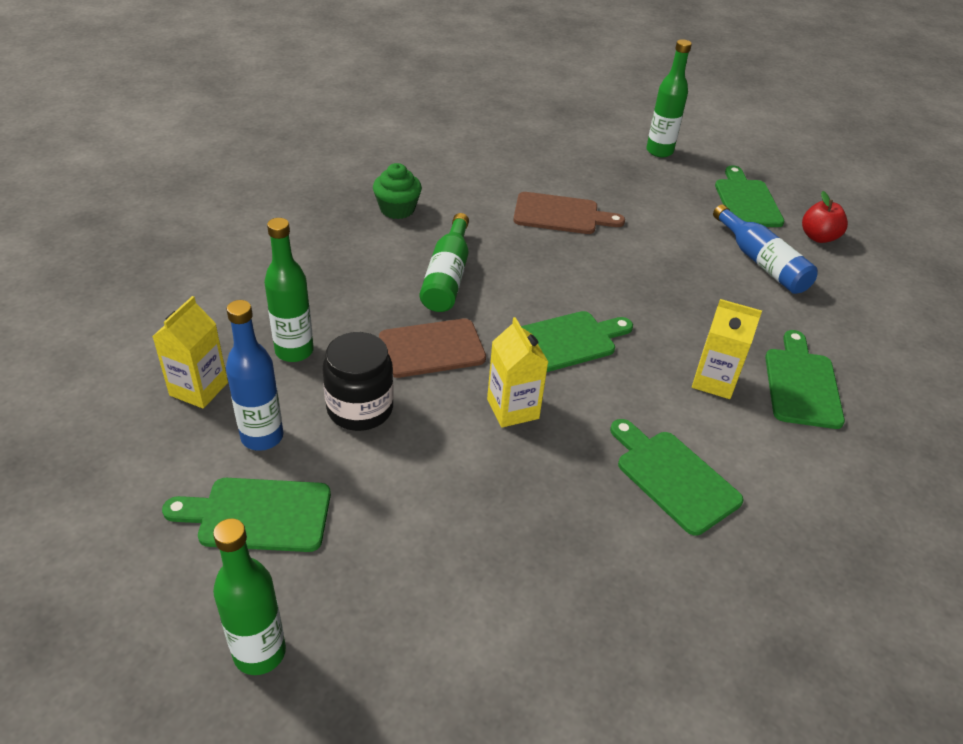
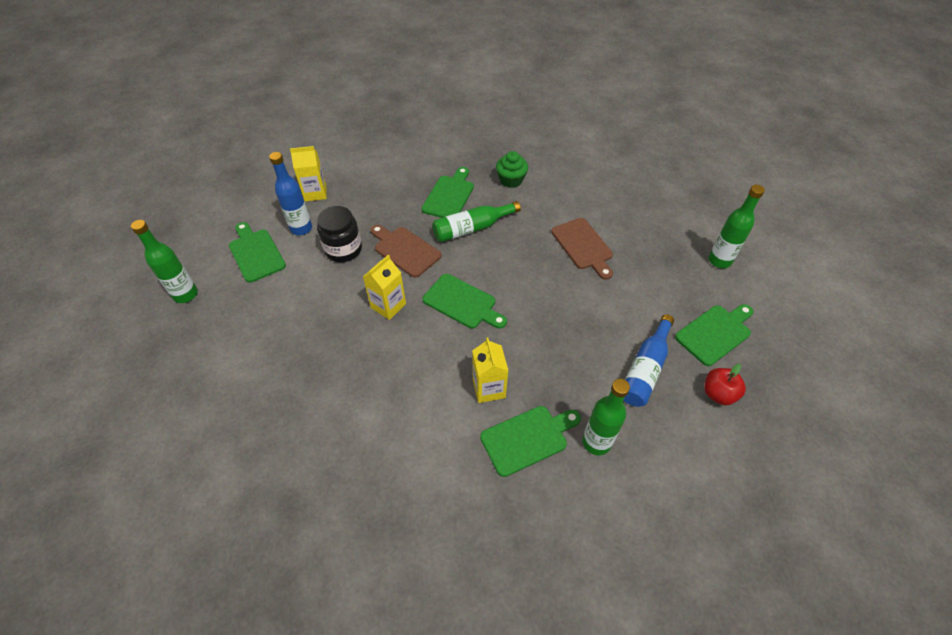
camera: 60 degrees right, 10 degrees up
green bottle [264,218,314,362] -> green bottle moved to [582,379,630,455]
green cutting board [610,419,744,536] -> green cutting board moved to [422,167,474,218]

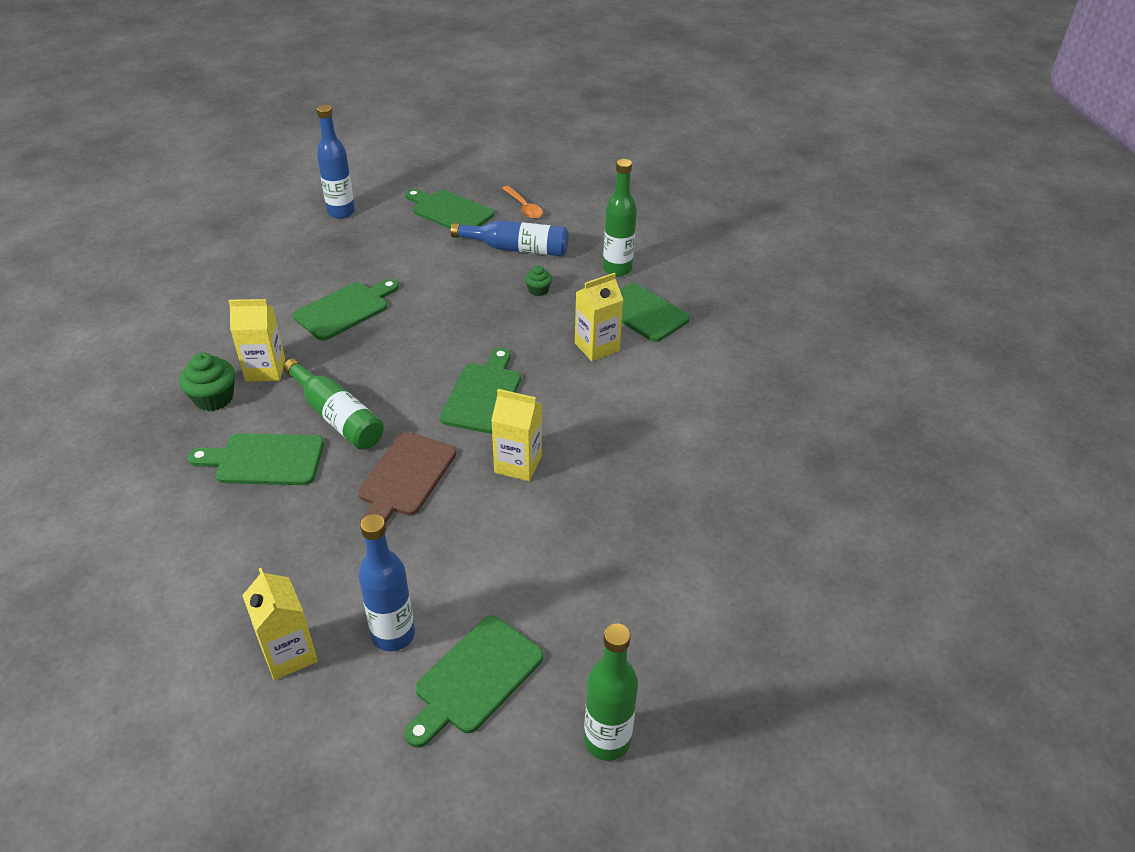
camera: 110 degrees left, 10 degrees down
black jar [317,206,362,262] -> none
brown cutting board [551,218,613,280] -> green cutting board [293,279,399,341]
red apple [704,364,746,405] -> orange spoon [502,186,543,219]
green bottle [708,185,765,268] -> blue bottle [317,105,355,219]
none -> yellow carton [229,299,285,382]
none -> green cupcake [525,266,552,296]

